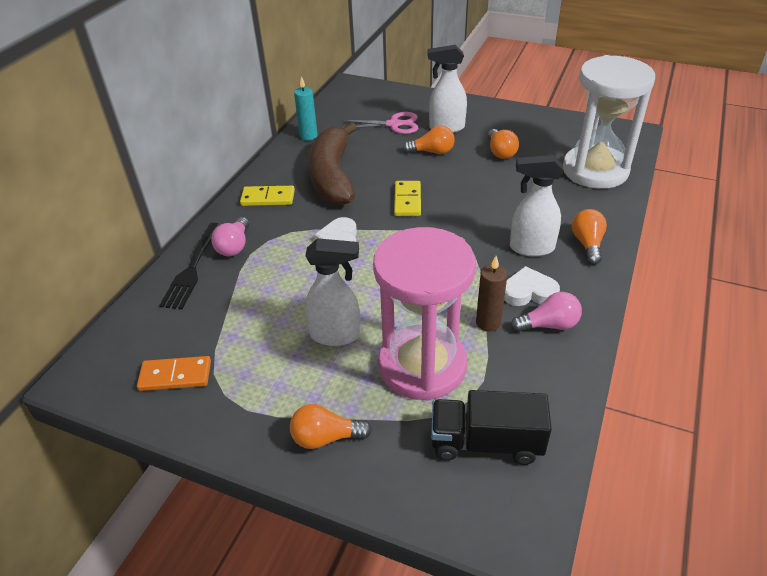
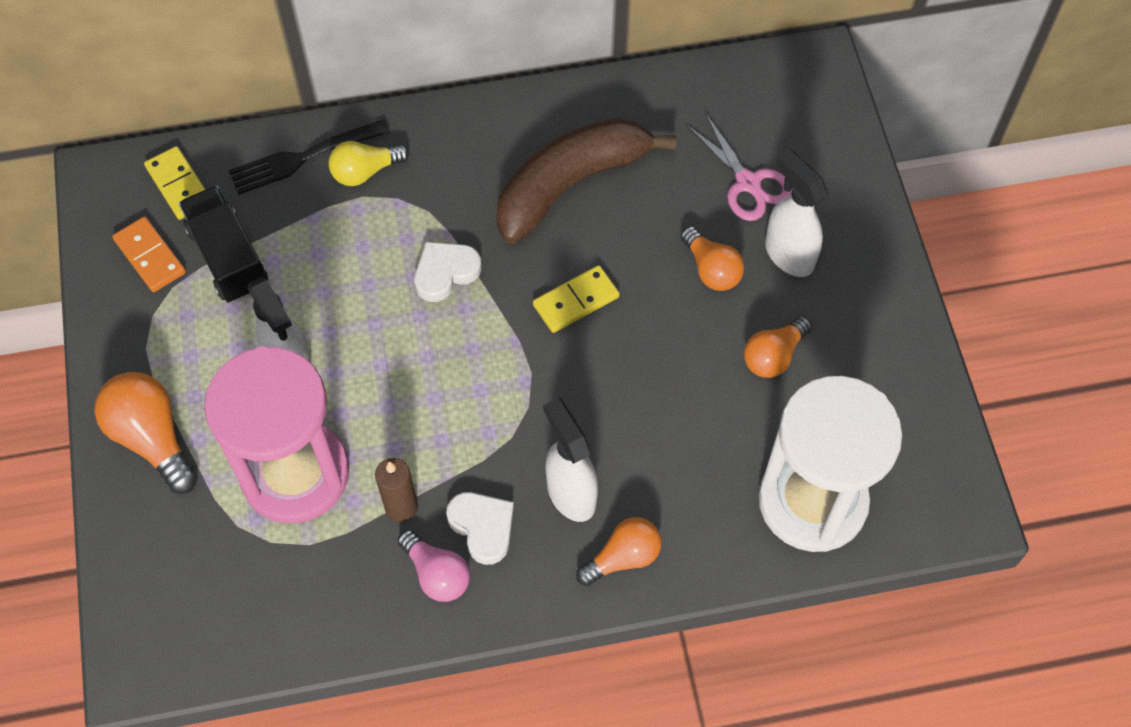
camera: 55 degrees right, 20 degrees up
pink light bulb [211,217,249,256] -> yellow light bulb [328,141,409,186]
yellow domino [240,186,295,206] -> yellow domino moved to [144,146,206,220]
orange light bulb [290,404,372,449] -> orange light bulb [94,372,198,494], size x1.51
turquoise candle [294,76,318,141] -> none
black truck [431,390,552,465] -> black truck moved to [179,186,268,303]

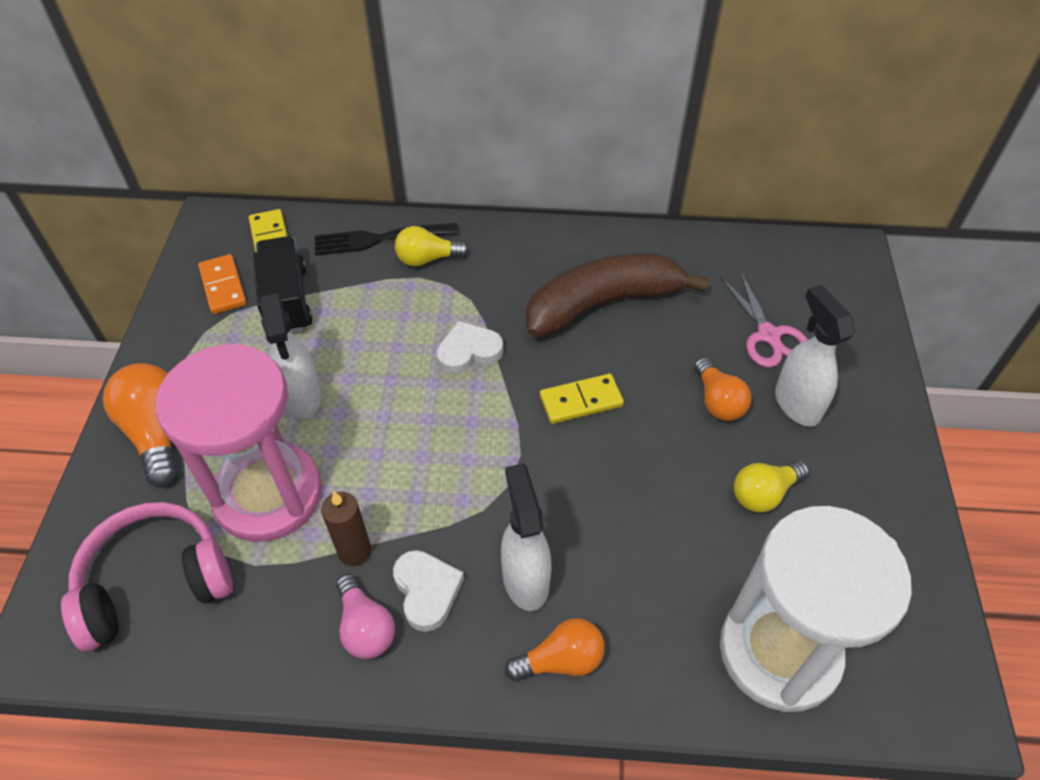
camera: 15 degrees right, 10 degrees down
orange light bulb [744,316,812,378] -> yellow light bulb [734,461,809,513]
none -> pink headphones [61,502,233,651]

